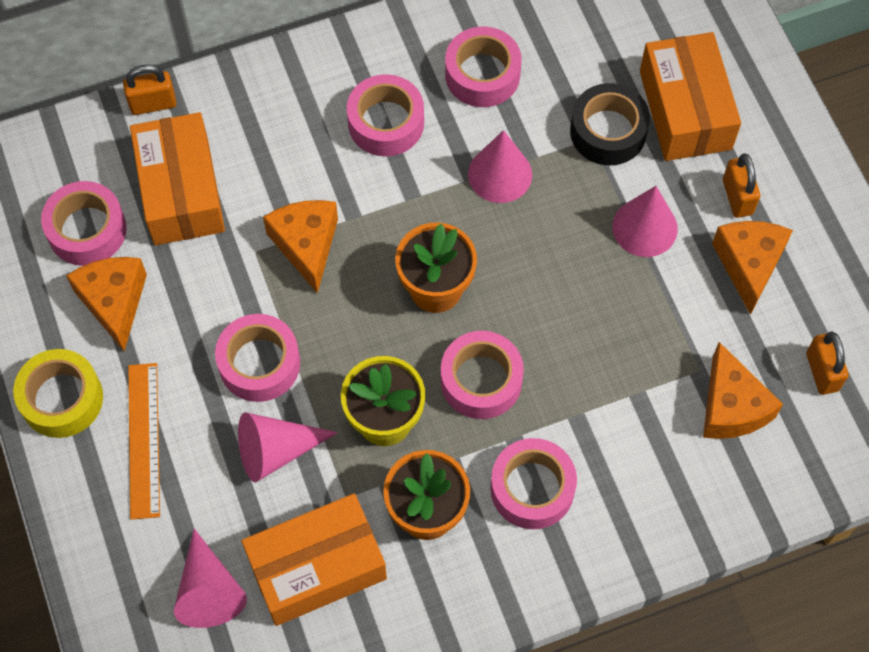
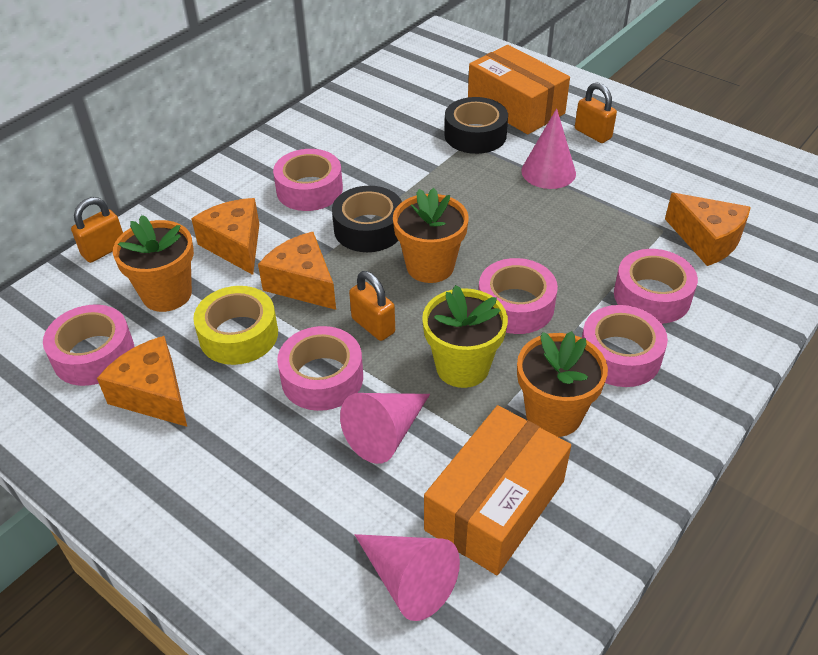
camera: 30 degrees left, 20 degrees down
yellow tape [13,349,103,438] -> yellow tape moved to [193,286,278,365]
orange ruler [128,363,160,520] -> none
orange box [130,112,225,245] -> orange flower pot [113,215,194,312]
pink tape [445,27,522,107] -> pink tape moved to [614,249,698,324]
pink cone [468,130,532,203] -> none
orange cheese [712,221,793,315] -> orange cheese moved to [191,198,259,275]
orange padlock [806,331,849,395] -> orange padlock moved to [349,271,395,341]
none -> black tape [332,186,402,252]

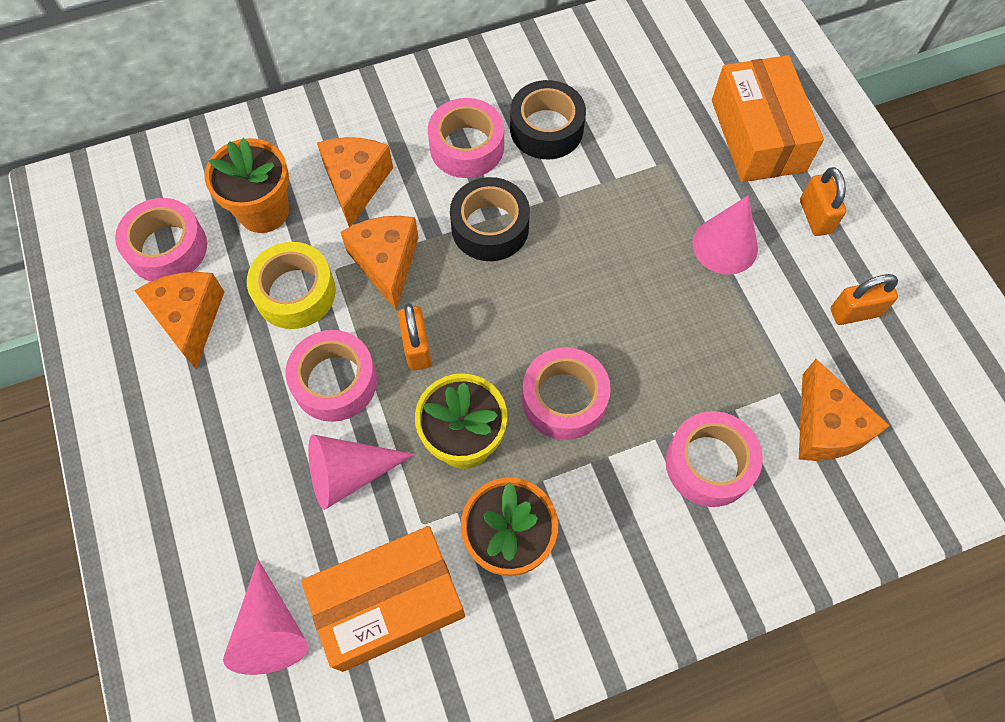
camera: 30 degrees right, 20 degrees up
orange padlock [71,197,123,263] -> orange padlock moved to [831,274,898,325]
orange flower pot [393,188,469,283] -> none
black tape [444,97,508,154] -> black tape moved to [510,80,586,159]
pink tape [582,305,668,387] -> none

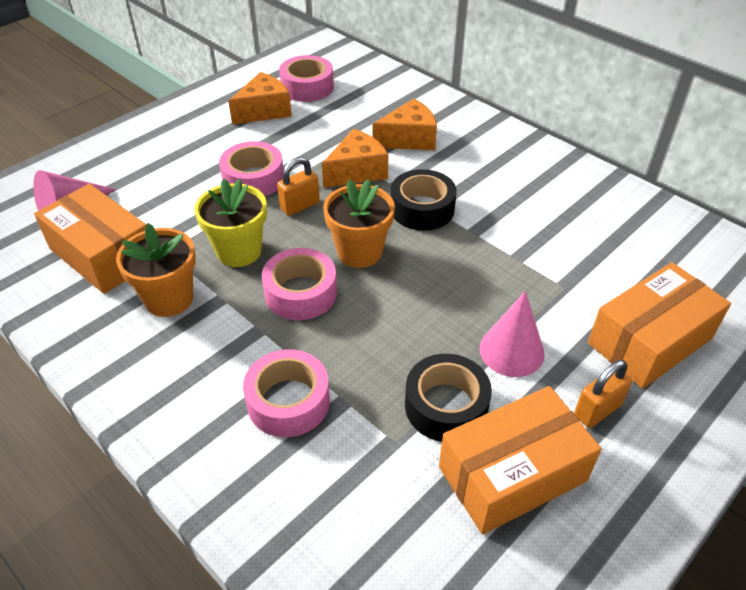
camera: 65 degrees right, 20 degrees down
orange flower pot [204,138,289,233] -> orange flower pot moved to [323,179,395,268]
yellow tape [247,242,336,329] -> none
pink cone [308,434,415,510] -> none
pink tape [428,98,504,178] -> none
black tape [510,80,586,159] -> black tape moved to [405,354,492,442]
orange cheese [799,359,890,461] -> none
orange padlock [831,274,898,325] -> orange box [439,386,602,534]

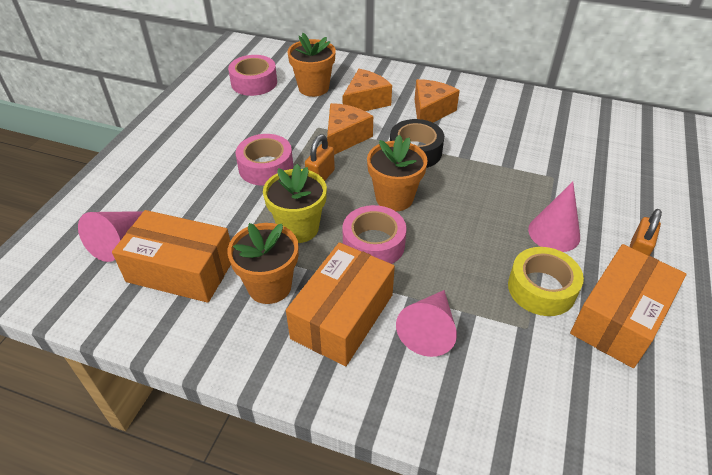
camera: 25 degrees left, 0 degrees up
orange cheese [228,72,292,125] -> orange cheese moved to [415,79,460,123]
pink tape [243,349,330,437] -> pink cone [396,290,457,357]
black tape [405,354,492,442] -> yellow tape [508,247,584,316]
orange box [588,262,731,389] -> orange box moved to [286,242,395,366]
none -> orange flower pot [287,33,336,97]

